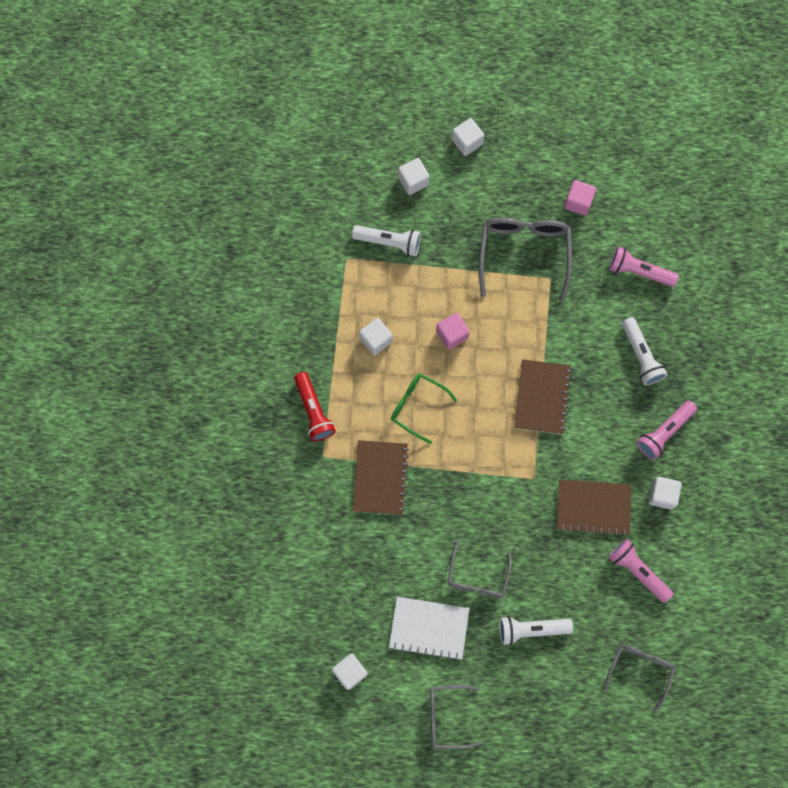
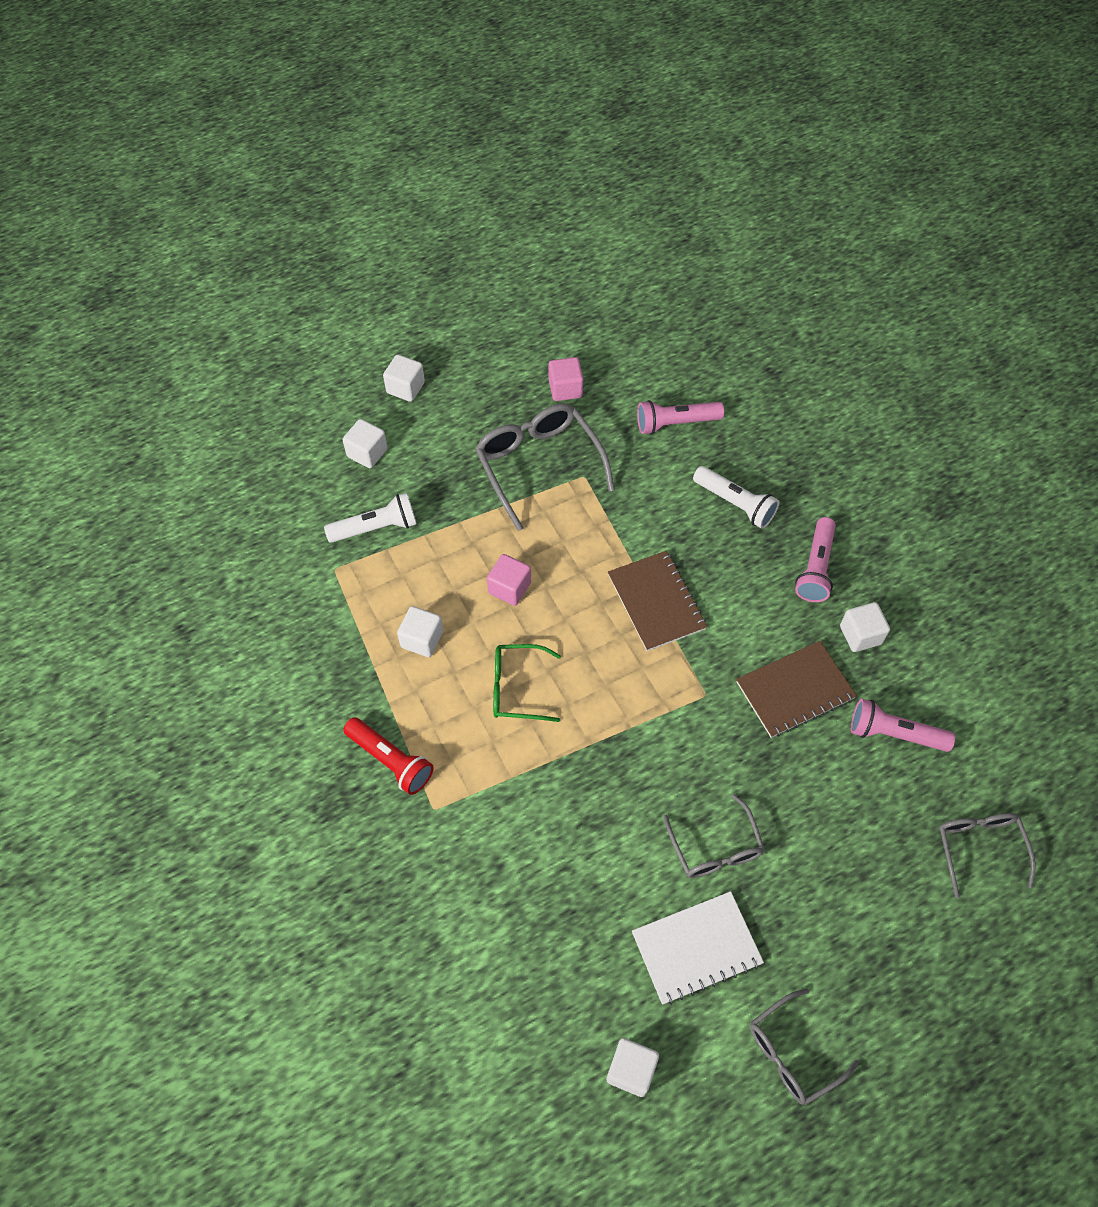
camera: 30 degrees left, 15 degrees down
brown notebook [353,440,409,515] -> none
white flashlight [499,616,573,645] -> none

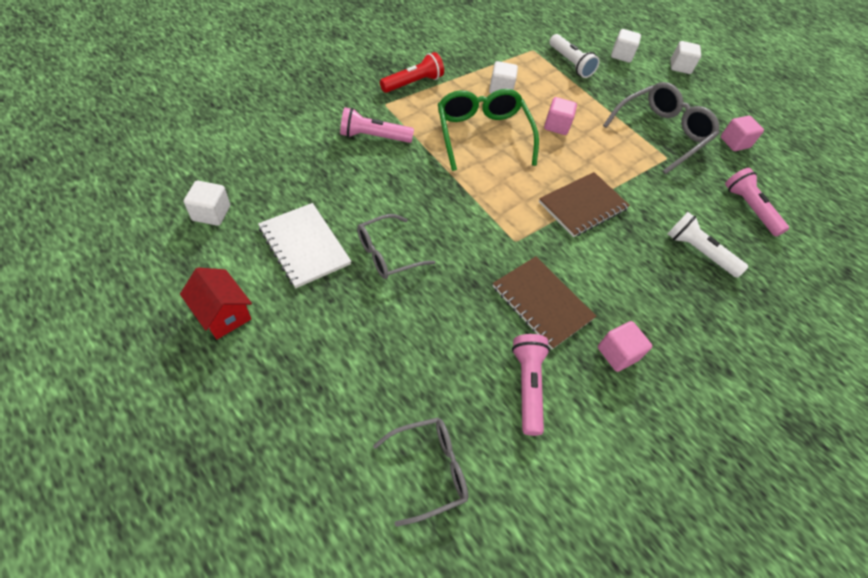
camera: 70 degrees right, 5 degrees down
red flashlight [343,717,434,795] -> red flashlight turned 150 degrees counterclockwise [380,52,444,93]
green glasses [493,644,561,722] -> green glasses [438,89,539,171], size x1.61
white flashlight [693,466,780,529] -> white flashlight turned 105 degrees clockwise [668,212,748,278]
grey glasses [750,989,859,1105] -> red house [180,267,252,339]
pink flashlight [795,517,836,602] -> pink flashlight moved to [340,107,414,143]
white cube [840,602,890,652] -> pink cube [598,321,652,372]

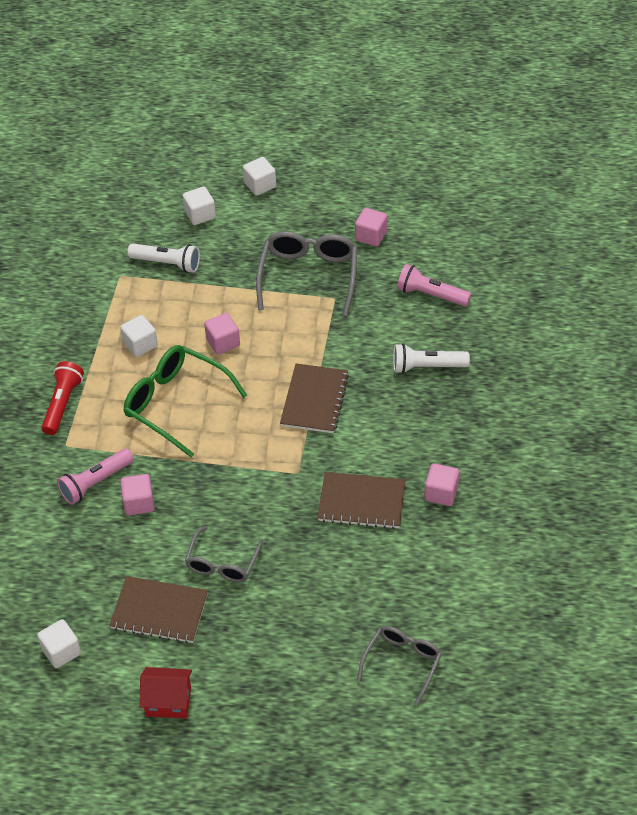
camera: 35 degrees left, 5 degrees down
white notebook [258,203,351,288] -> brown notebook [109,576,208,643]
pink flashlight [512,334,550,436] -> none
none -> pink cube [120,474,154,515]

